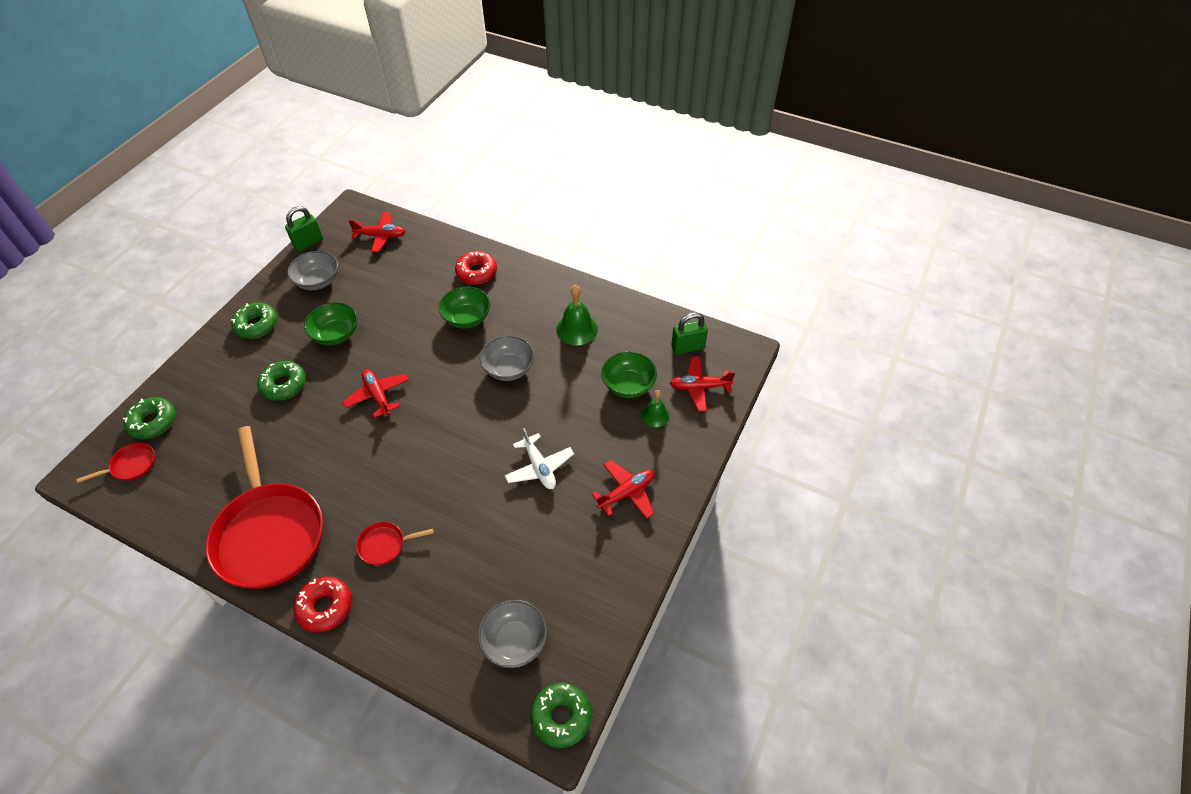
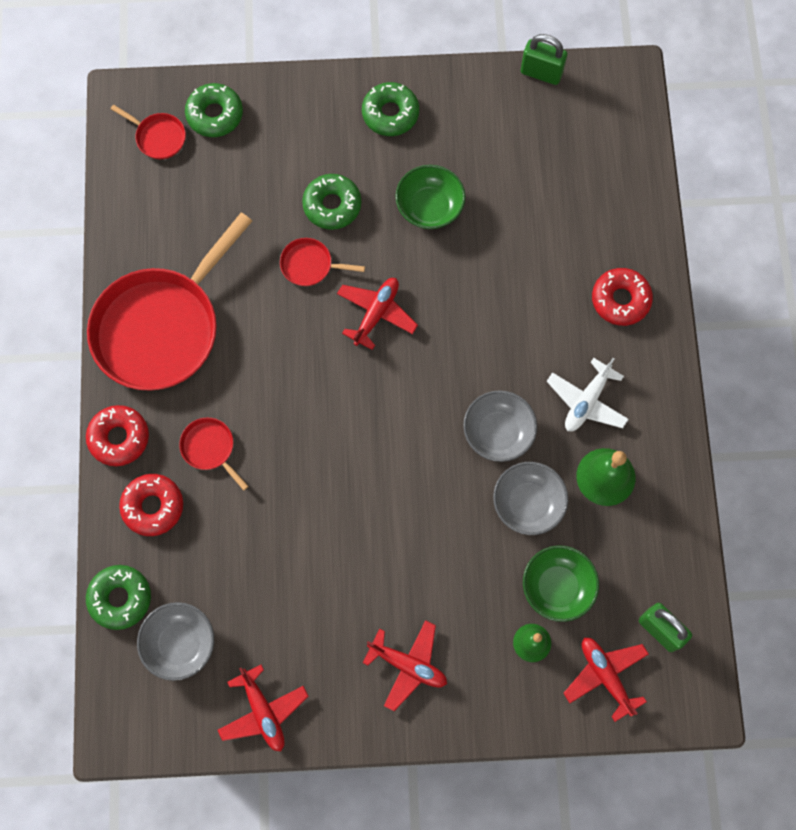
camera: 60 degrees right, 20 degrees up
grey bowl [287,251,338,290] -> grey bowl moved to [493,462,568,535]
red plane [348,212,405,252] -> red plane moved to [218,665,309,751]
green bowl [438,287,491,329] -> none
white plane [505,428,574,489] -> white plane moved to [547,358,629,431]
green donut [530,683,592,748] -> green donut moved to [86,565,151,630]
none -> red donut [119,474,183,536]
none -> red pan [280,238,365,286]

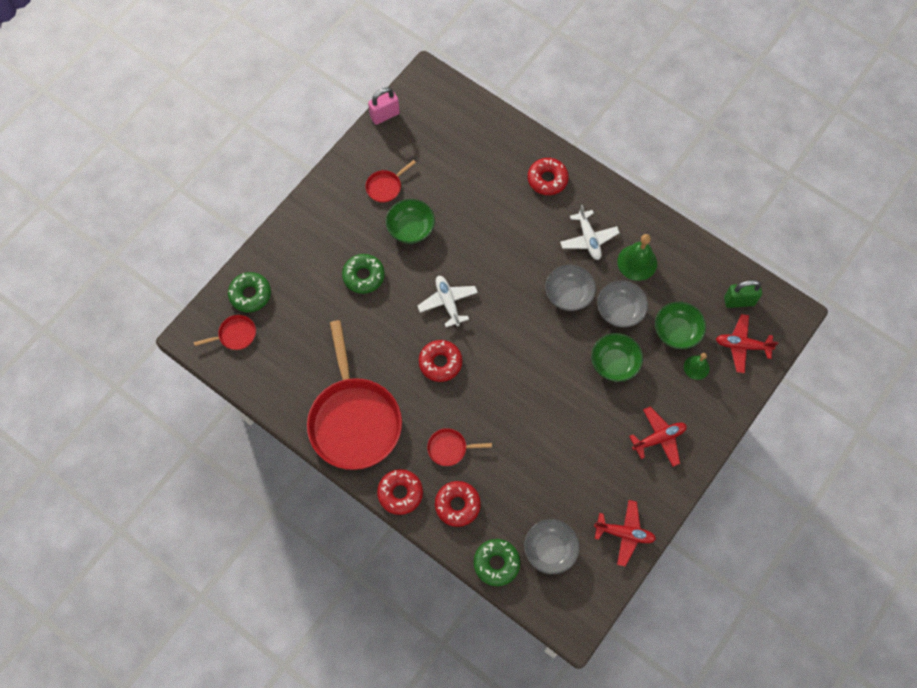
camera: 50 degrees left, 5 degrees down
red pan [280,238,365,286] -> red pan moved to [365,160,416,203]
red plane [337,278,418,350] -> white plane [418,276,478,327]
green donut [362,82,419,136] -> none
green padlock [521,34,567,85] -> pink padlock [368,87,400,125]
none -> red donut [419,340,462,382]
none -> green bowl [591,333,643,382]

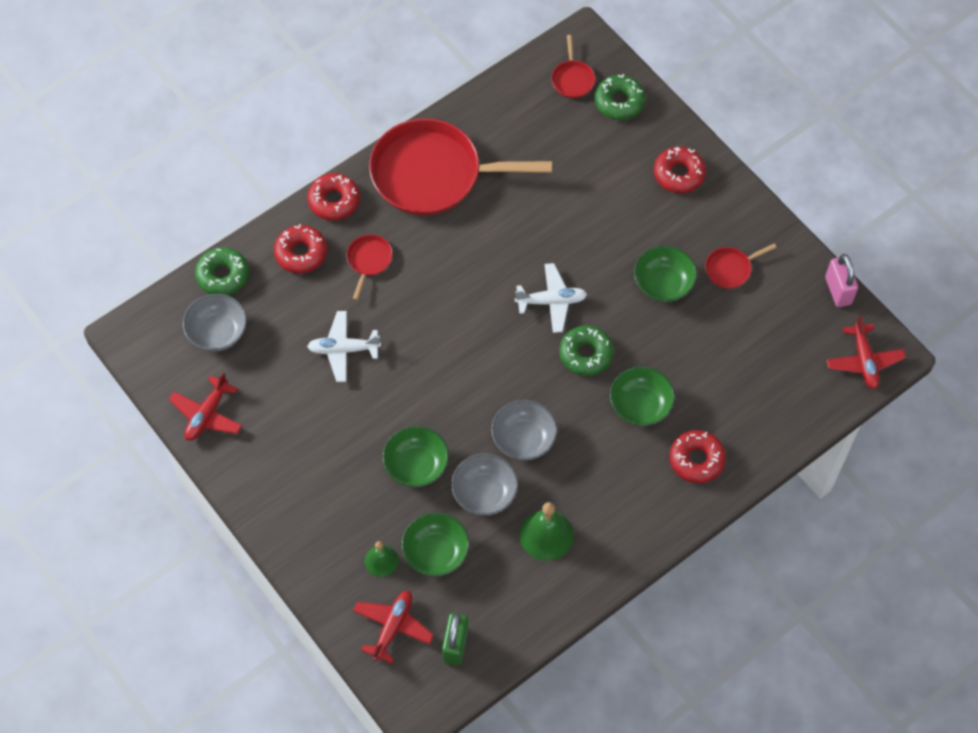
camera: 105 degrees right, 5 degrees down
green donut [342,254,385,294] -> green donut moved to [559,325,614,376]
red pan [365,160,416,203] -> red pan turned 90 degrees counterclockwise [705,244,777,289]
red donut [419,340,462,382] -> red donut moved to [654,146,706,193]
white plane [560,205,620,260] -> white plane moved to [307,311,381,382]
red plane [629,407,687,467] -> red plane moved to [826,315,906,389]
none -> green bowl [610,366,675,426]

